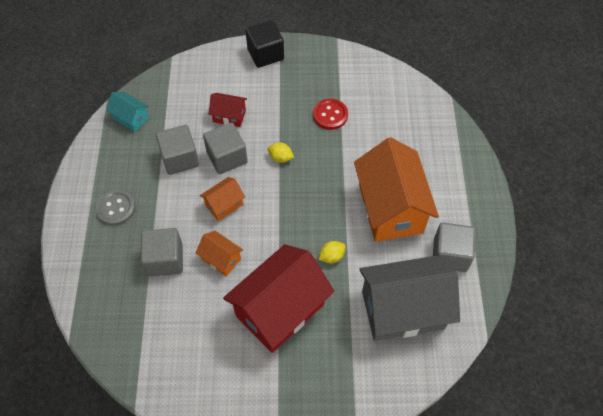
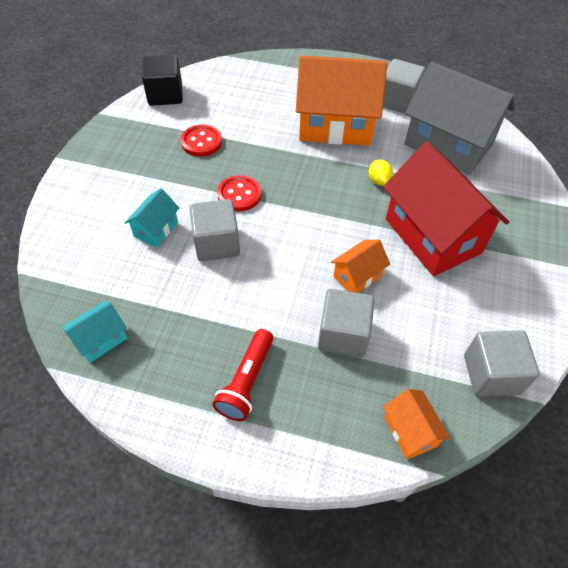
camera: 75 degrees left, 5 degrees down
grey button [96,190,135,225] -> red flashlight [212,329,273,421]
grey cube [156,125,199,175] -> grey cube moved to [464,330,540,397]
orange house [200,177,245,221] -> orange house moved to [383,389,450,460]
red house [209,93,247,127] -> turquoise house [125,188,179,247]
black cube [245,20,284,68] -> black cube moved to [142,55,183,106]
yellow lemon [268,142,294,163] -> red button [217,175,262,212]
grey house [359,255,460,341] -> grey house turned 60 degrees counterclockwise [405,62,515,175]

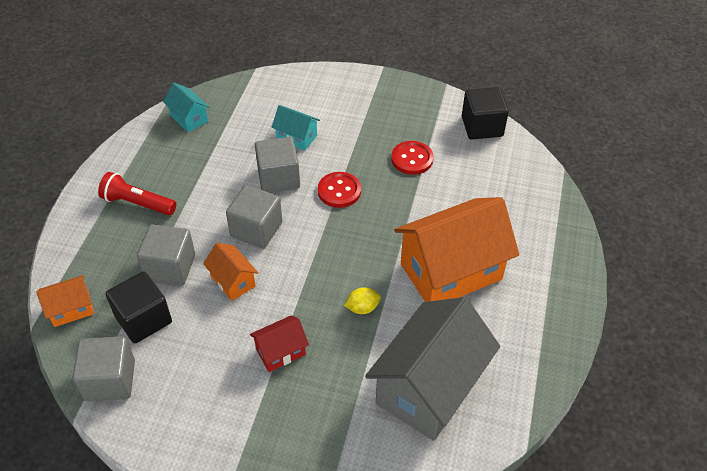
camera: 90 degrees right, 5 degrees down
orange house [296,55,387,146] -> orange house turned 60 degrees clockwise [394,197,519,302]
grey cube [383,59,425,113] -> grey cube moved to [226,185,282,249]
red house [383,142,509,276] -> red house [250,315,309,372], size x0.46
none -> black cube [106,271,172,343]

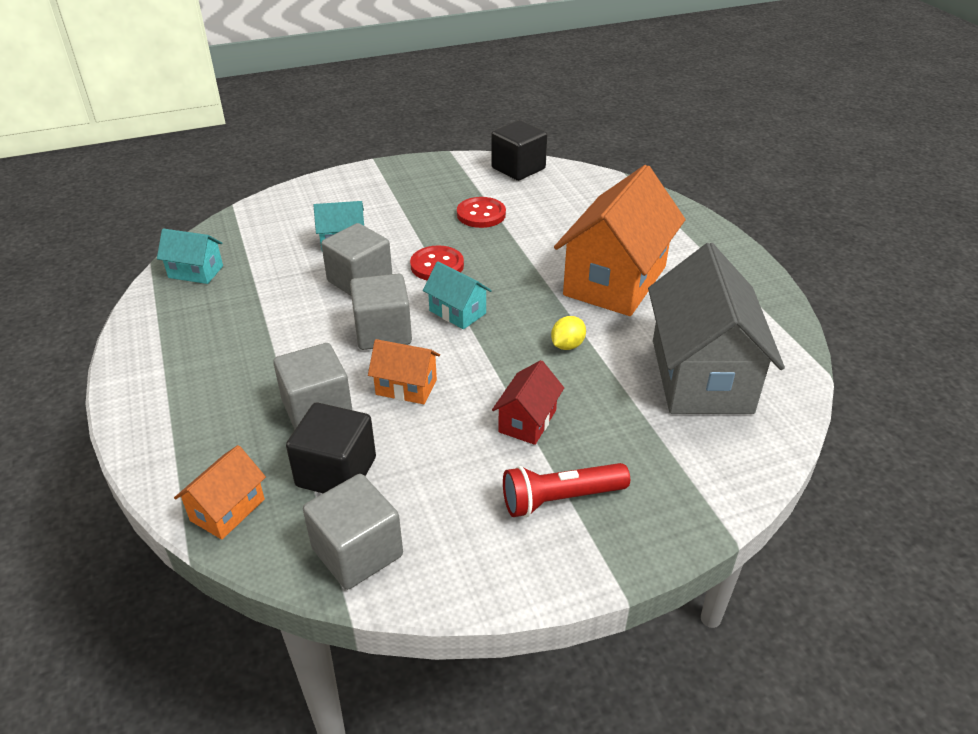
camera: 35 degrees left, 10 degrees down
red flashlight [98,172,176,215] -> red flashlight moved to [503,463,630,517]
none -> turquoise house [423,261,492,329]

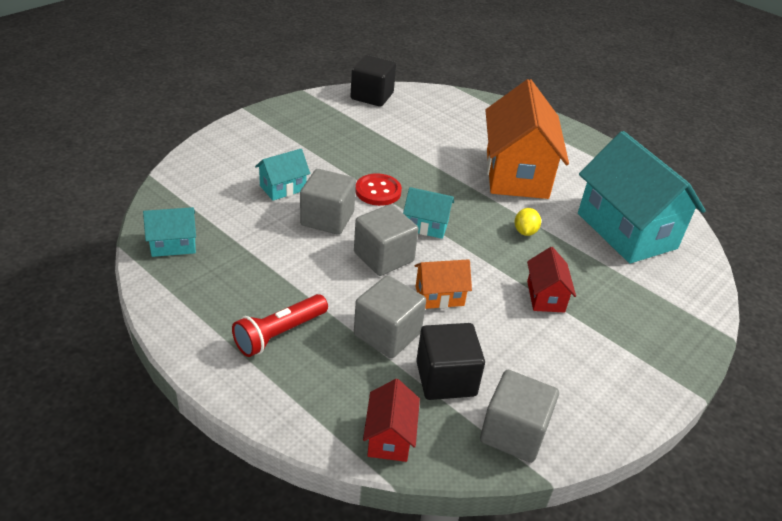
camera: 30 degrees left, 0 degrees up
orange house [174,445,266,540] -> red house [363,379,420,462]
red button [457,197,506,228] -> none
red flashlight [503,463,630,517] -> red flashlight moved to [232,294,328,357]
grey house [648,243,785,414] -> turquoise house [578,131,706,264]

